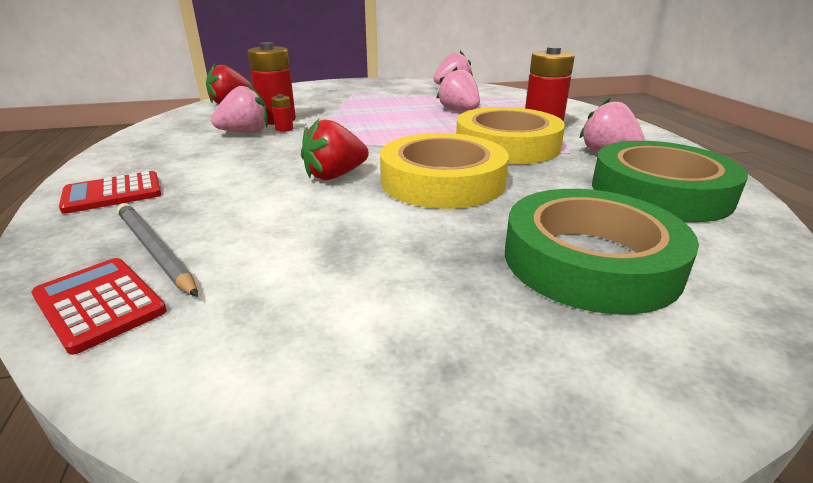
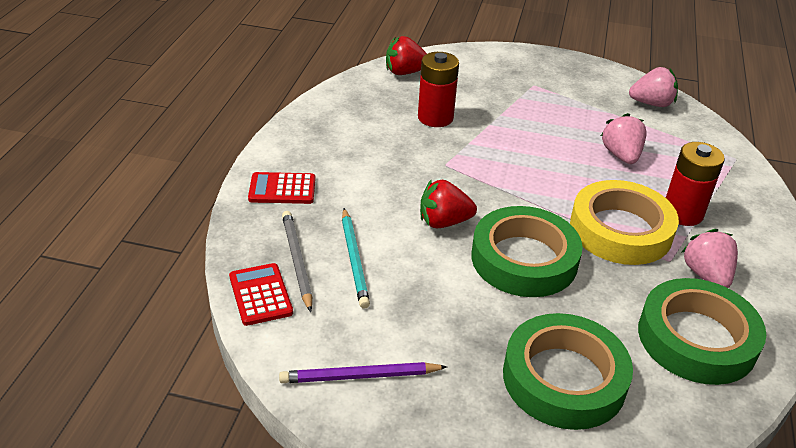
camera: 25 degrees right, 10 degrees up
pink strawberry [211,83,268,133] -> none
red battery [271,94,293,132] -> none
yellow tape [380,133,509,209] -> green tape [472,206,583,297]
none -> purple pencil [279,362,447,383]
none -> turquoise pencil [342,208,370,309]

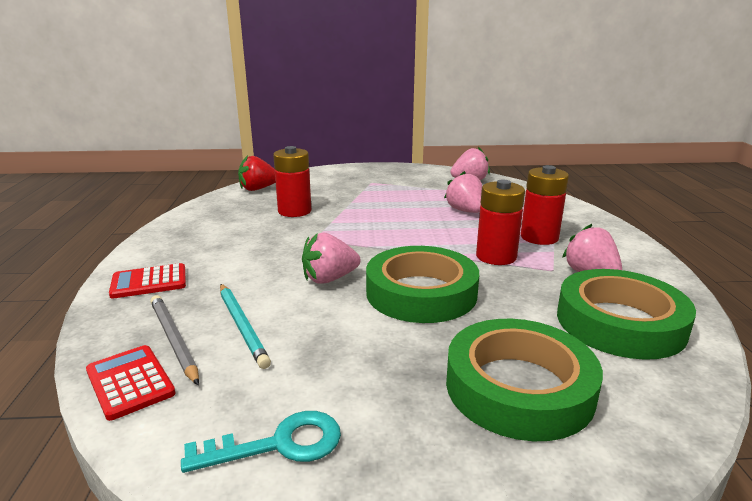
camera: 15 degrees left, 15 degrees down
purple pencil [279,362,447,383] -> turquoise key [181,411,341,473]
red strawberry [420,179,477,228] -> pink strawberry [302,233,360,284]
yellow tape [570,180,679,265] -> red battery [476,180,525,265]

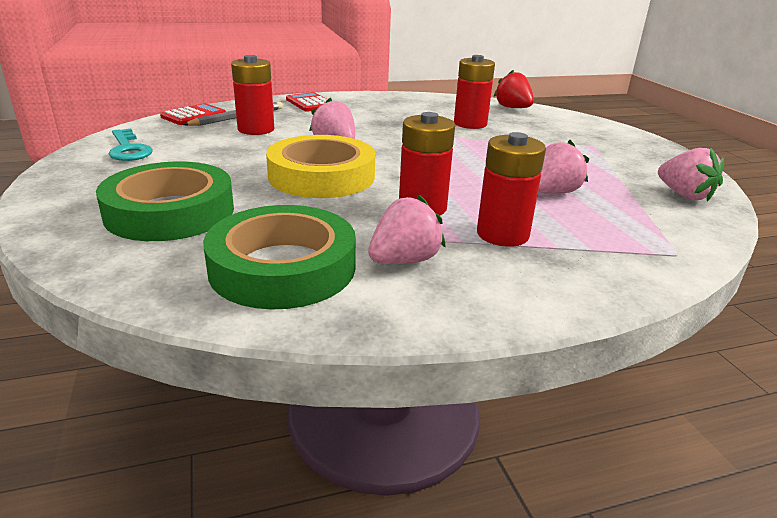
camera: 75 degrees right, 5 degrees up
turquoise pencil [220,284,271,369] -> red battery [231,55,274,135]
green tape [366,246,479,323] -> yellow tape [266,135,375,198]

